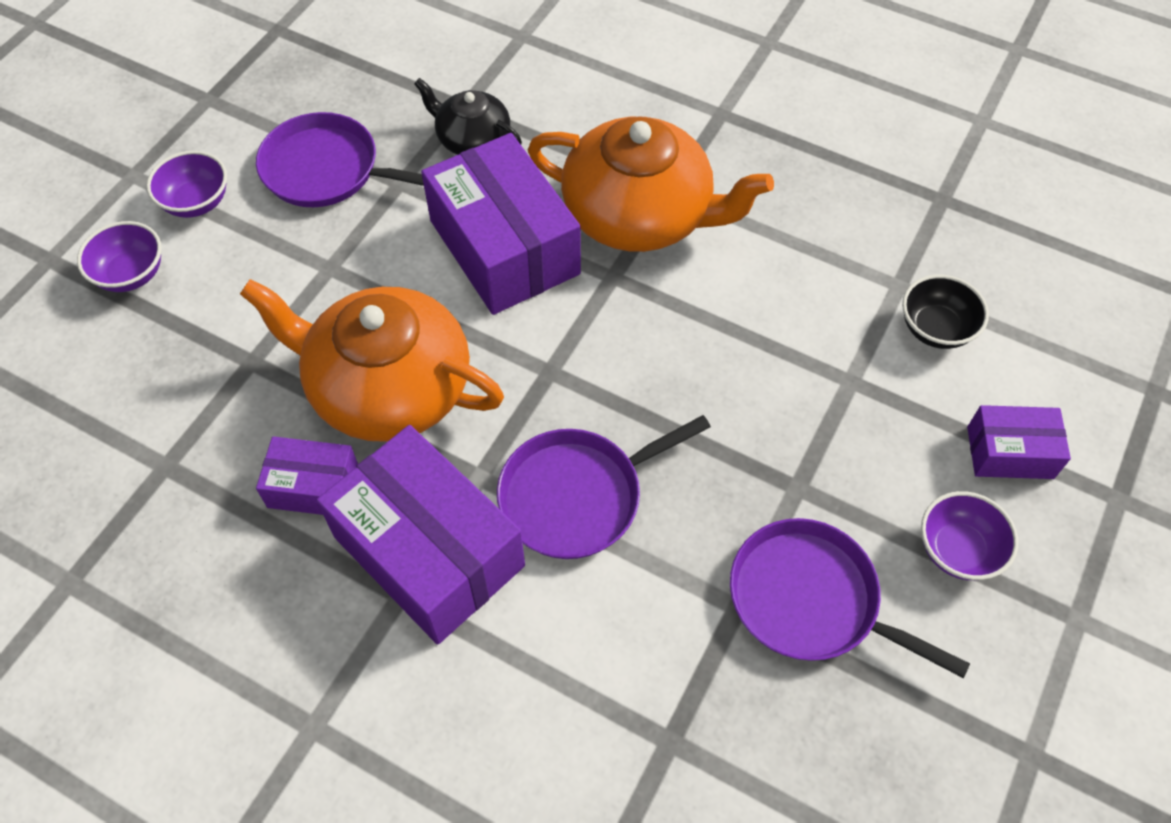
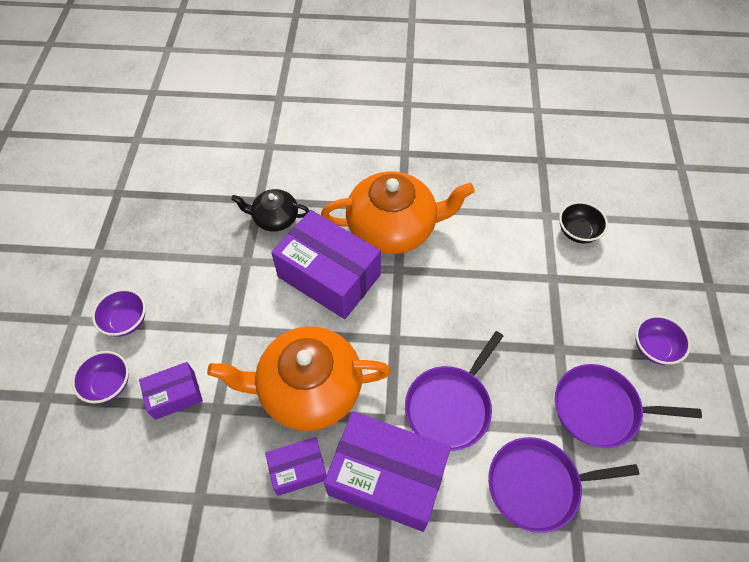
camera: 25 degrees left, 0 degrees up
purple pan [256,112,424,207] -> purple pan moved to [488,437,639,533]
purple box [967,405,1071,479] -> purple box moved to [139,362,203,420]

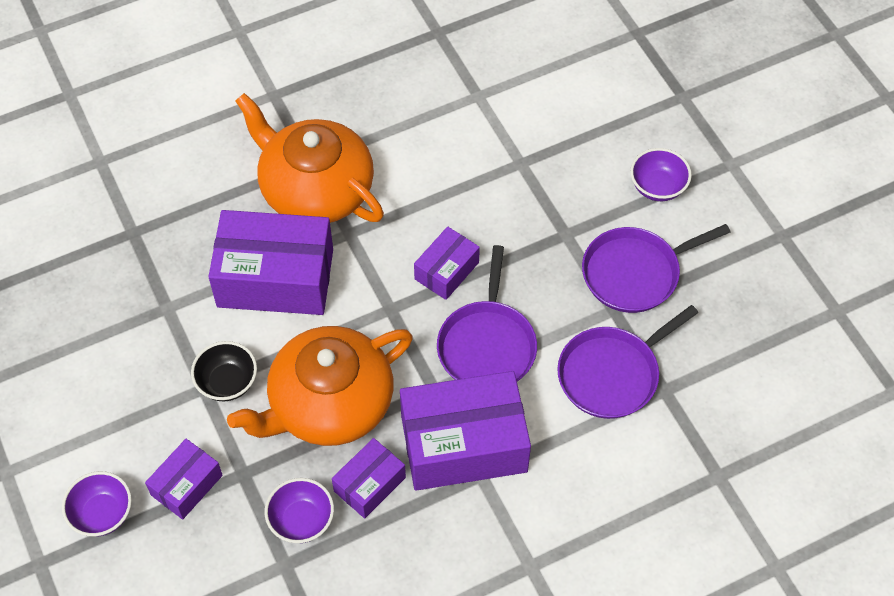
camera: 30 degrees left, 0 degrees up
purple bowl [92,289,146,337] -> purple bowl moved to [265,478,334,543]
black teapot [231,189,310,232] -> none
orange teapot [321,171,475,254] -> orange teapot turned 105 degrees counterclockwise [235,93,384,223]
black bowl [559,202,608,243] -> black bowl moved to [191,341,257,401]
none -> purple box [414,226,480,300]

